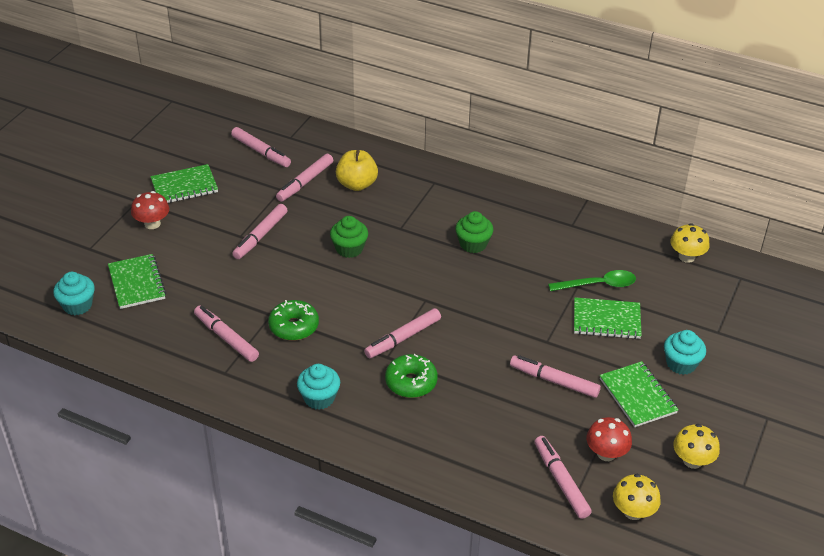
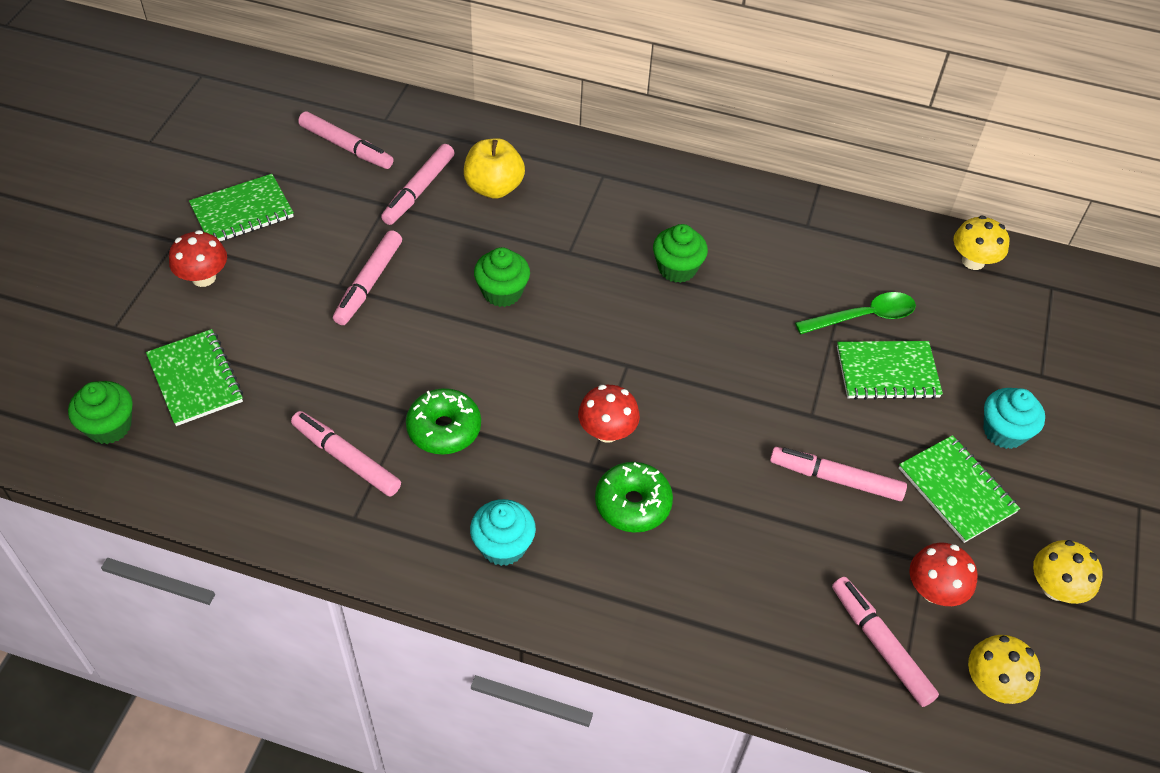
camera: 10 degrees left, 10 degrees up
turquoise cupcake [53,272,95,315] -> green cupcake [68,381,133,444]
pink marker [364,308,441,358] -> red mushroom [578,385,640,443]

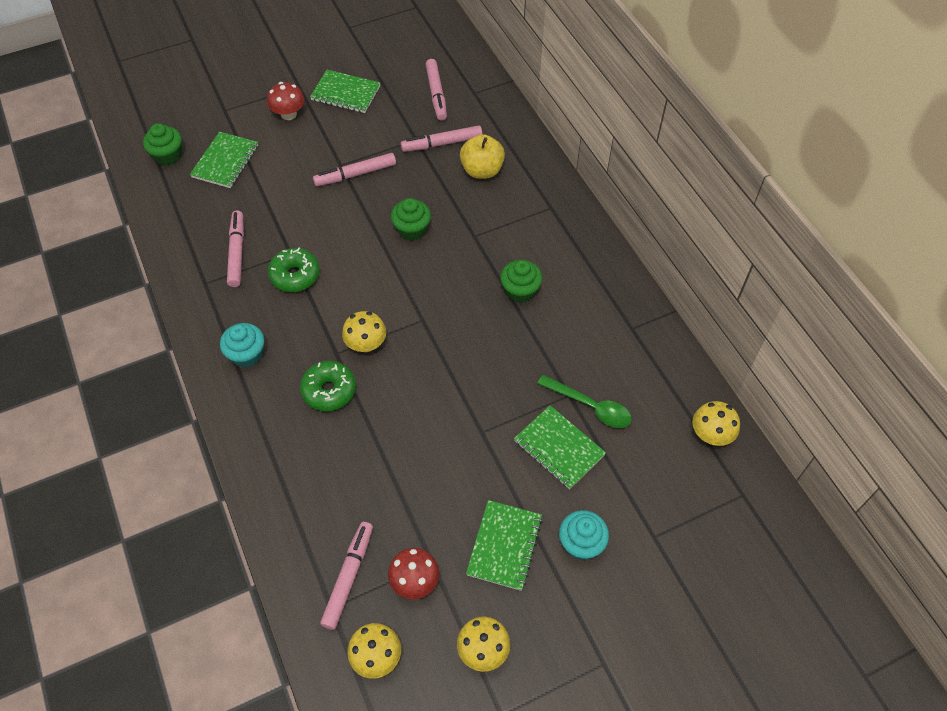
camera: 50 degrees right, 5 degrees up
red mushroom [578,385,640,443] -> yellow mushroom [342,311,386,352]
pink marker [770,447,907,501] -> none

